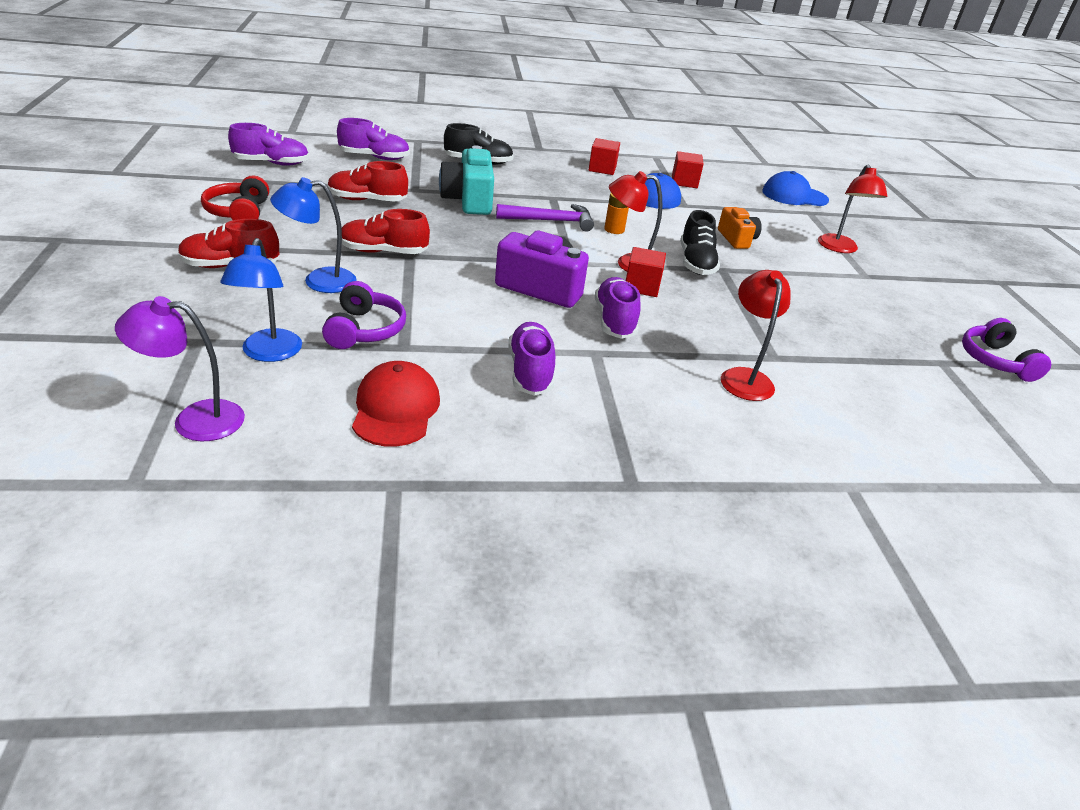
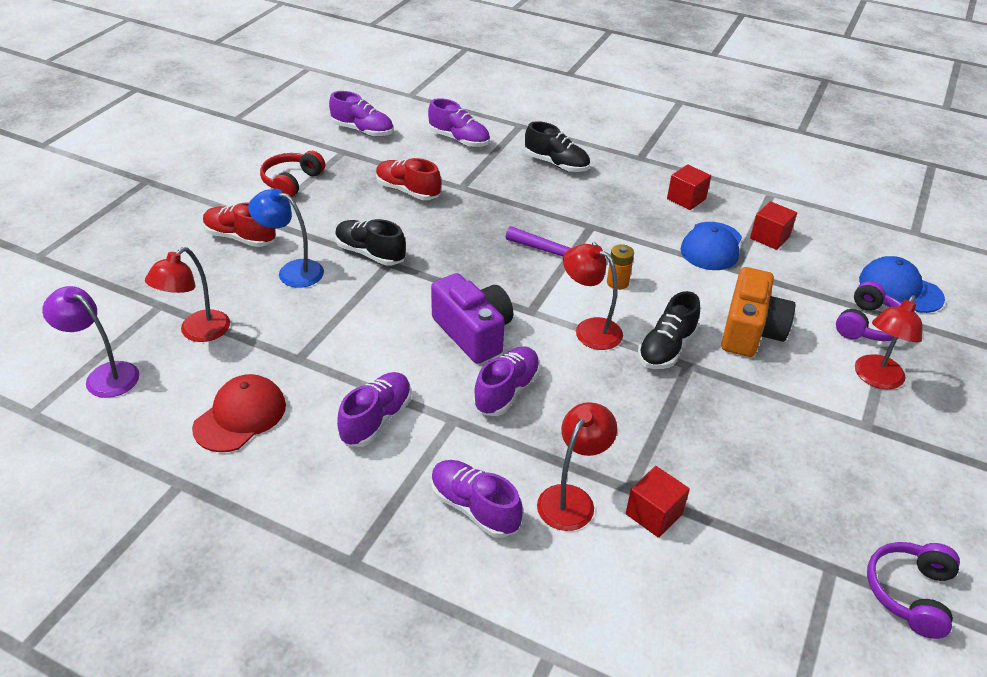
camera: 35 degrees right, 5 degrees up
blue lamp [220,238,302,362] -> red lamp [145,247,230,342]
purple headphones [322,281,406,349] -> purple headphones moved to [836,281,902,341]
red shoe [342,209,430,254] -> black shoe [335,219,406,266]
turquoise camera [439,145,494,215] -> none
red cube [626,247,666,297] -> red cube moved to [626,466,690,538]
orange camera [718,207,762,249] -> orange camera [721,267,796,357], size x1.61
none -> purple shoe [431,460,523,538]

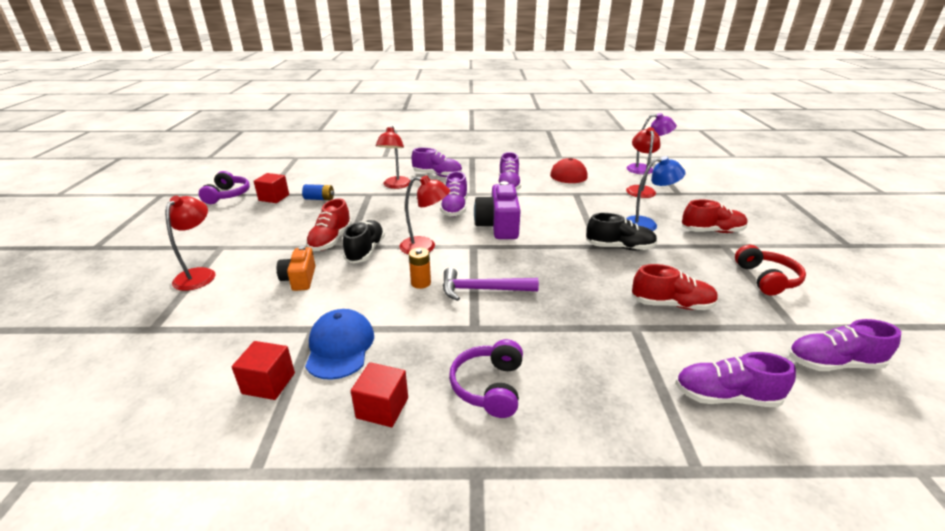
camera: 155 degrees right, 10 degrees down
purple camera [431,273,513,364] -> purple camera turned 60 degrees clockwise [474,181,521,239]
black shoe [525,121,590,172] -> none
red cube [626,466,690,538] -> red cube moved to [254,173,289,203]
orange camera [721,267,796,357] -> orange camera [277,246,315,291], size x0.62
purple headphones [836,281,902,341] -> purple headphones moved to [449,339,523,418]
blue cap [859,256,945,313] -> none
none -> blue battery [302,184,334,200]
none -> red shoe [306,199,352,251]

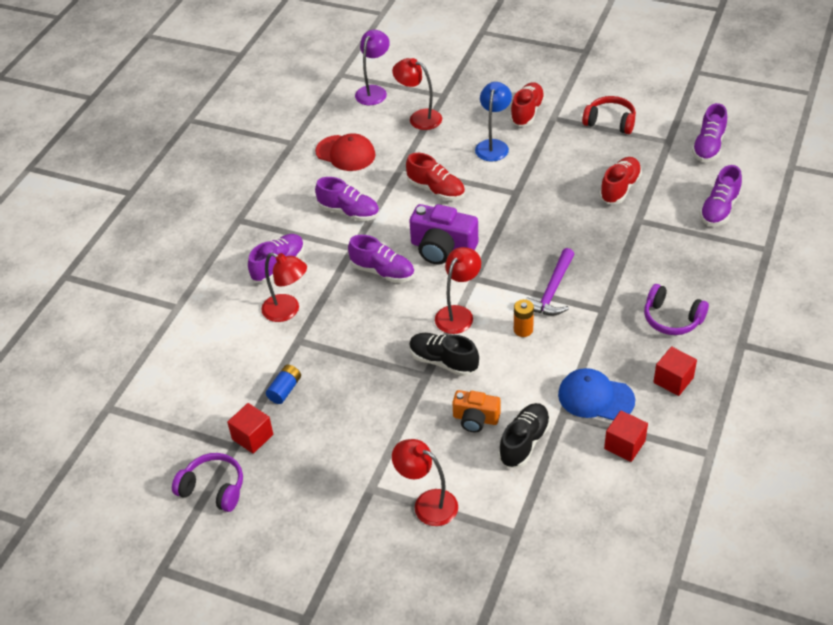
camera: 65 degrees left, 15 degrees up
red shoe [306,199,352,251] -> red shoe moved to [406,153,465,201]
black shoe [586,213,657,251] -> black shoe moved to [498,403,551,468]

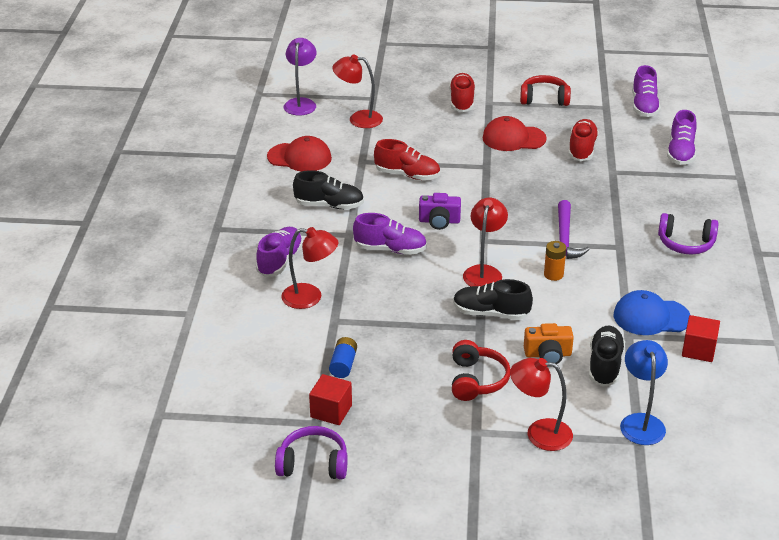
camera: 20 degrees left, 10 degrees down
purple shoe [315,177,379,221] -> black shoe [293,170,364,209]
purple camera [409,204,478,265] -> purple camera [419,193,461,230], size x0.62
blue lamp [475,82,512,162] -> blue lamp moved to [620,340,668,445]
red cube [654,346,697,396] -> none
none -> red headphones [452,340,510,401]
none -> red cap [483,116,547,151]

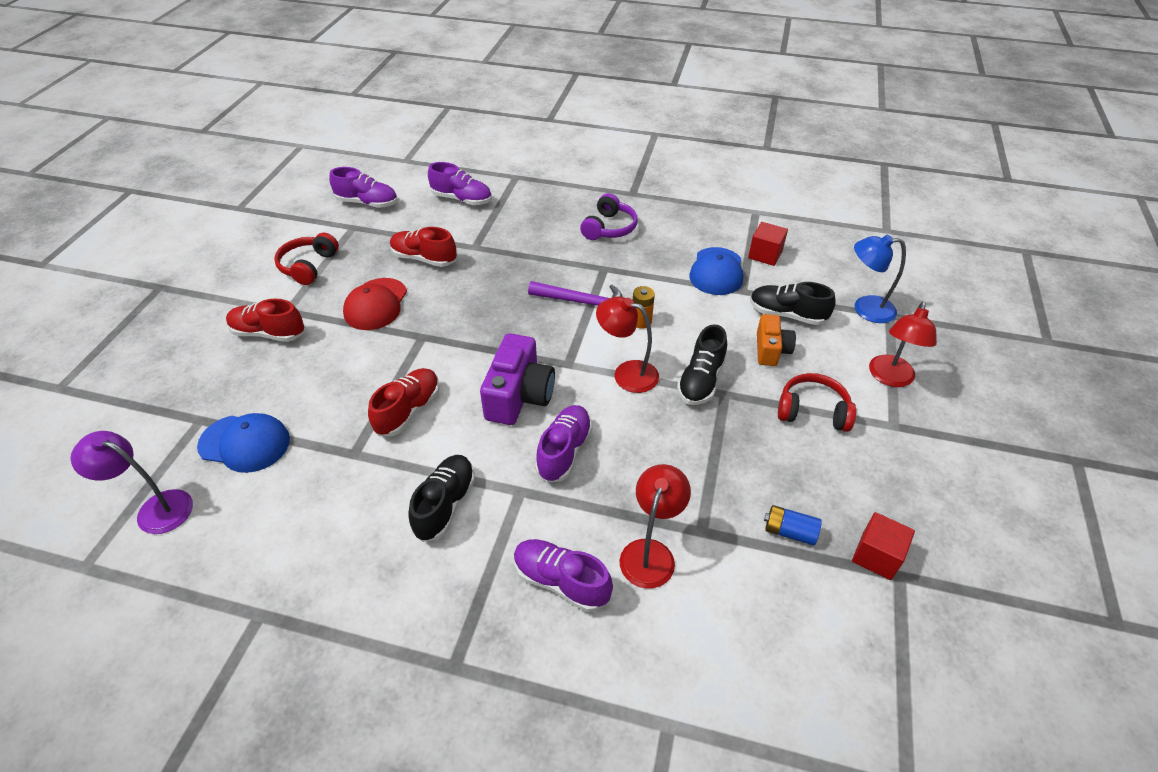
camera: 80 degrees left, 10 degrees up
red cap [267,136,332,172] -> none
purple headphones [275,426,348,480] -> none
red lamp [332,54,383,128] -> blue cap [197,413,290,473]
purple camera [419,193,461,230] -> purple camera [480,333,555,425], size x1.61

